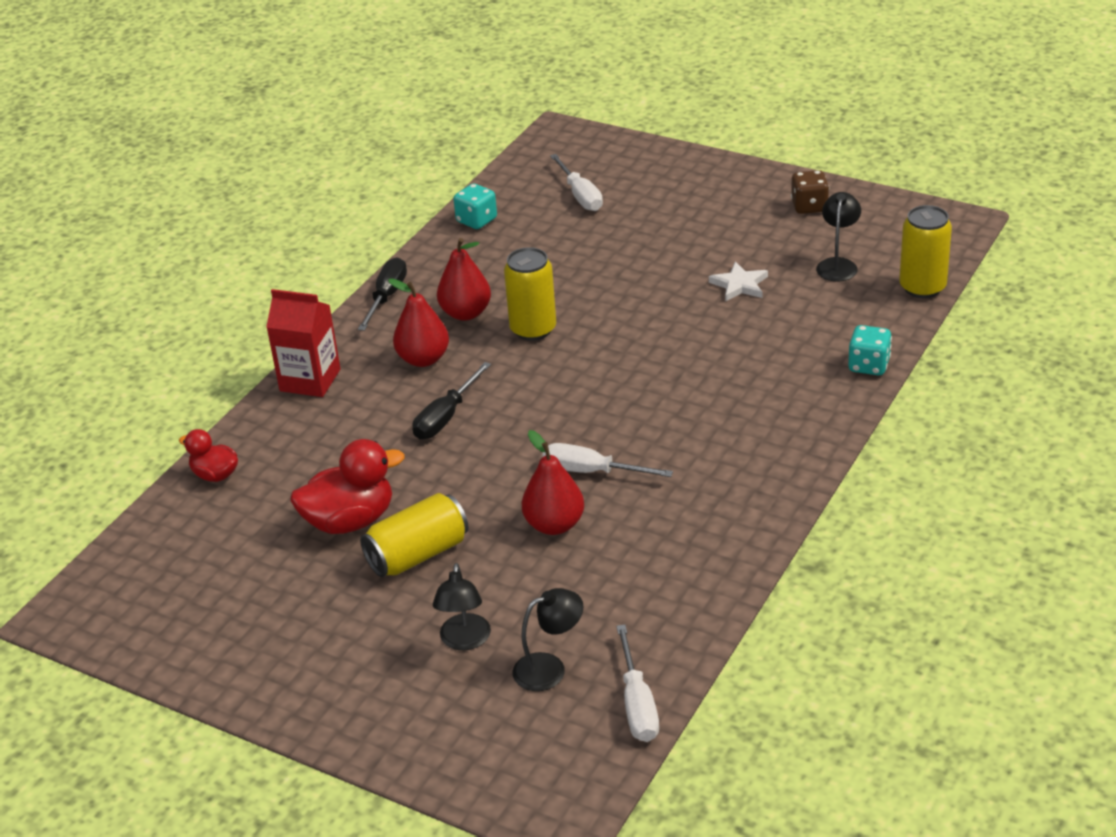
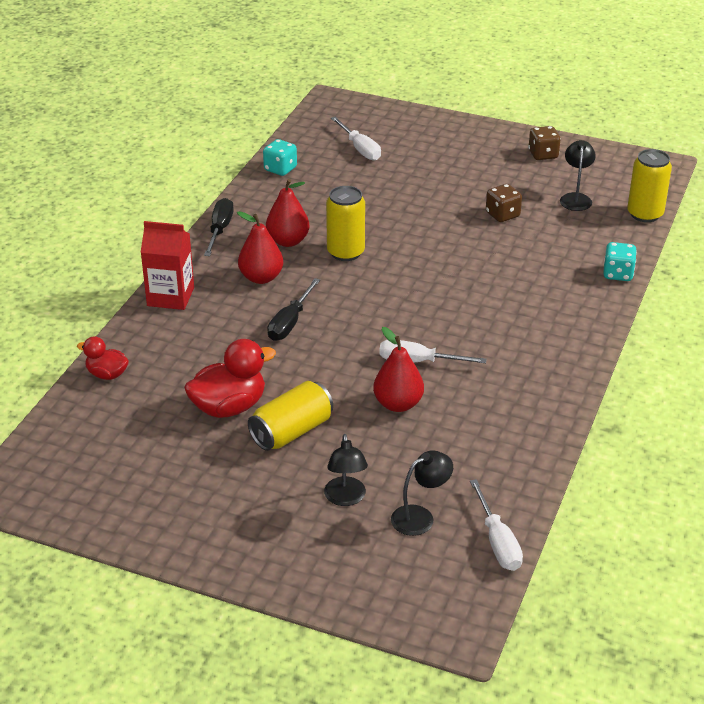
camera: 10 degrees left, 0 degrees up
white star [709,262,768,301] -> brown dice [486,184,522,222]

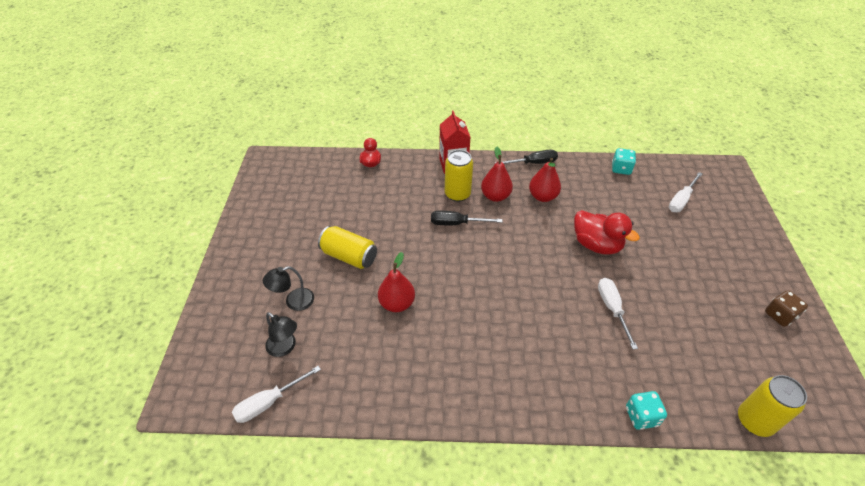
camera: 70 degrees right, 10 degrees up
red duck [184,339,276,418] -> red duck moved to [574,210,640,255]
yellow can [326,186,365,261] -> yellow can moved to [445,150,473,202]
white screwdriver [379,340,487,363] -> white screwdriver moved to [598,278,638,350]
brown dice [486,184,522,222] -> none
black lamp [560,140,596,211] -> none

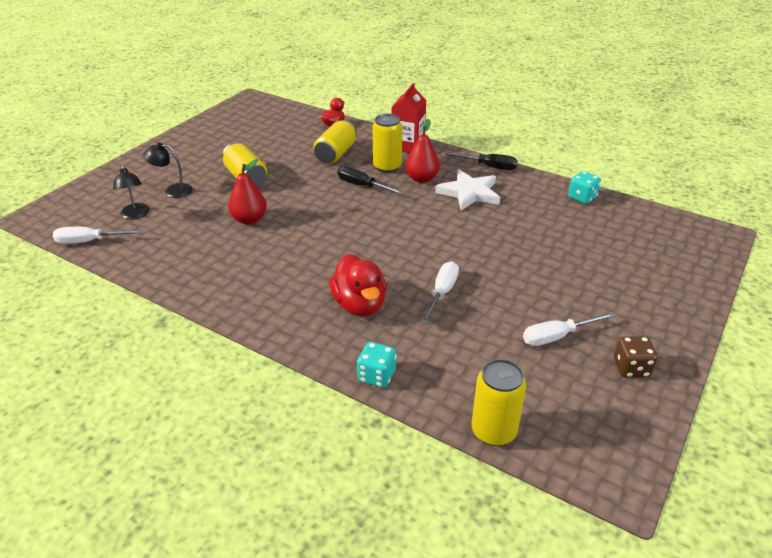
camera: 30 degrees right, 10 degrees down
red pear [529,158,561,202] -> white star [435,169,500,211]
red duck [574,210,640,255] -> red duck moved to [329,254,387,317]
white screwdriver [669,172,702,212] -> white screwdriver moved to [523,312,615,346]
none -> yellow can [313,120,357,164]

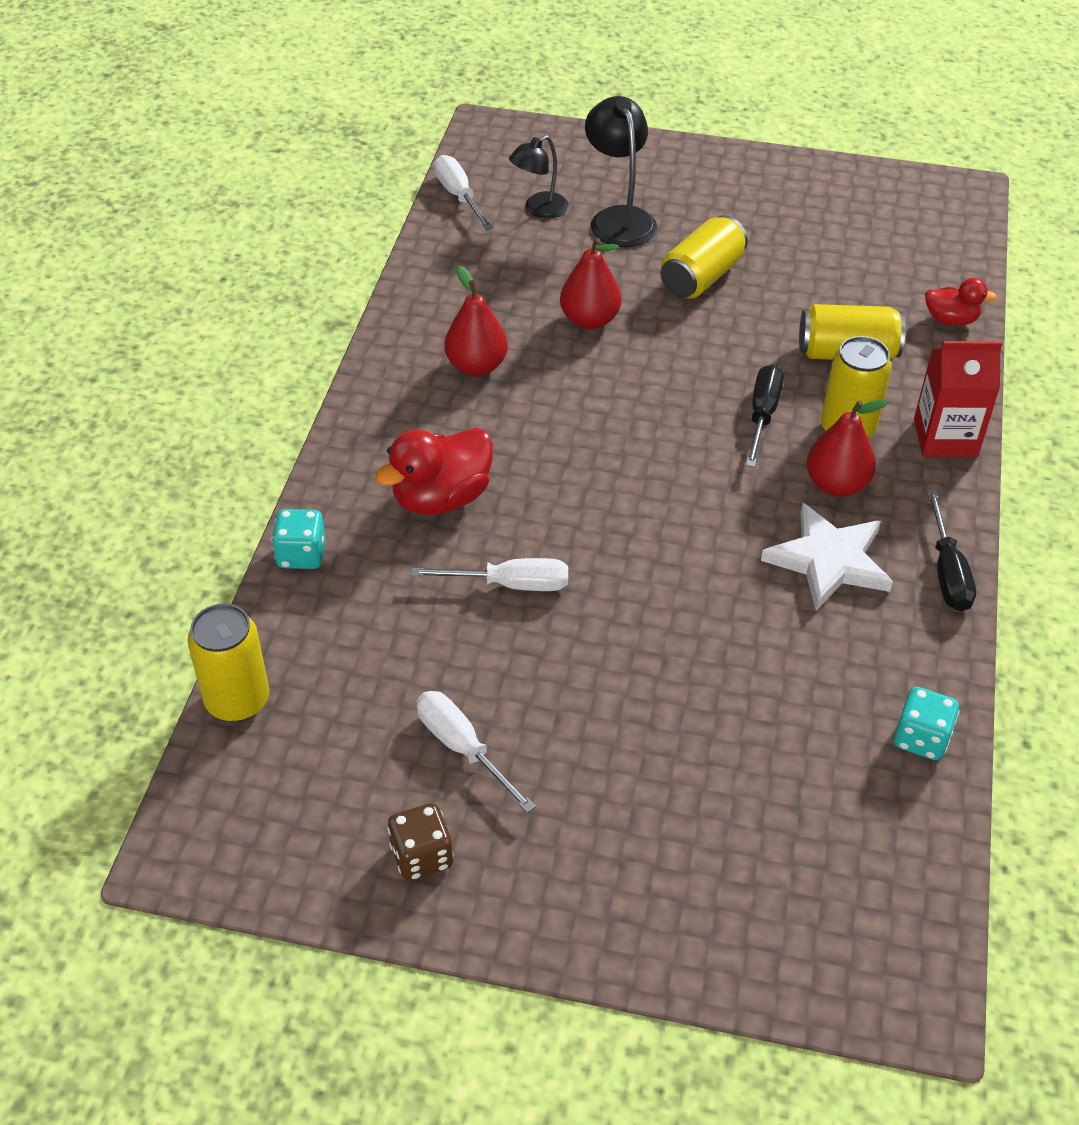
camera: 70 degrees right, 10 degrees up
black lamp [143,143,193,198] -> black lamp [585,96,657,247], size x1.52
none -> red pear [444,266,508,376]

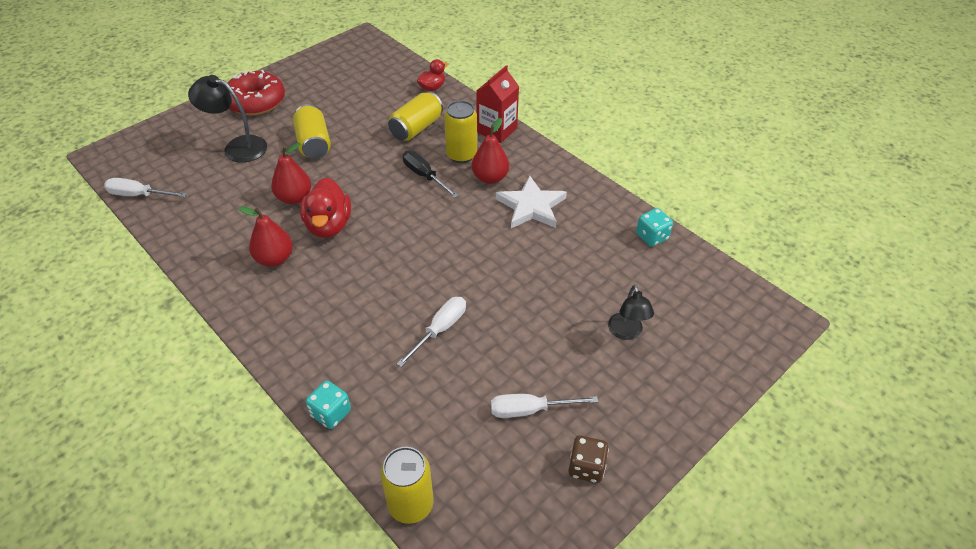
camera: 55 degrees left, 0 degrees up
red duck [375,428,493,515] -> red duck moved to [300,178,351,238]
black lamp [509,135,569,219] -> black lamp moved to [608,285,654,340]
black screwdriver [926,490,976,611] -> none
none -> red donut [228,70,285,115]

